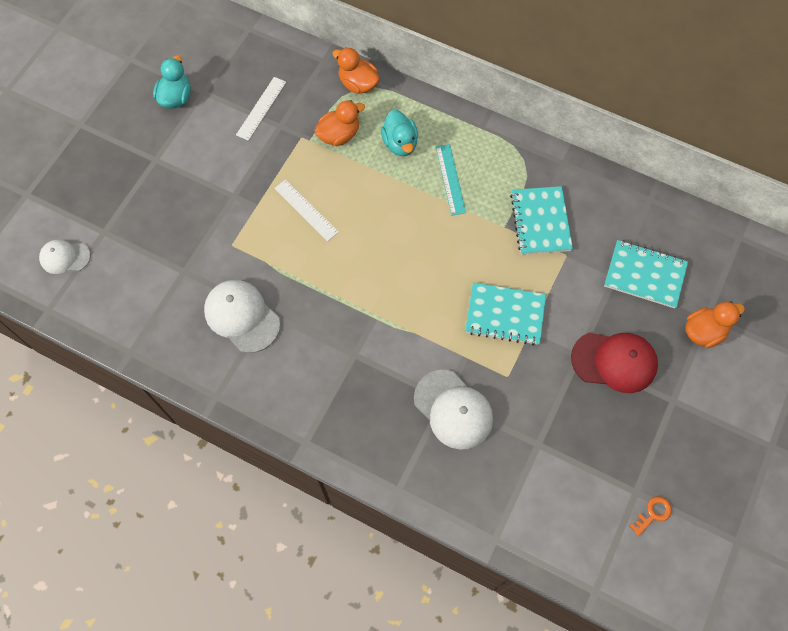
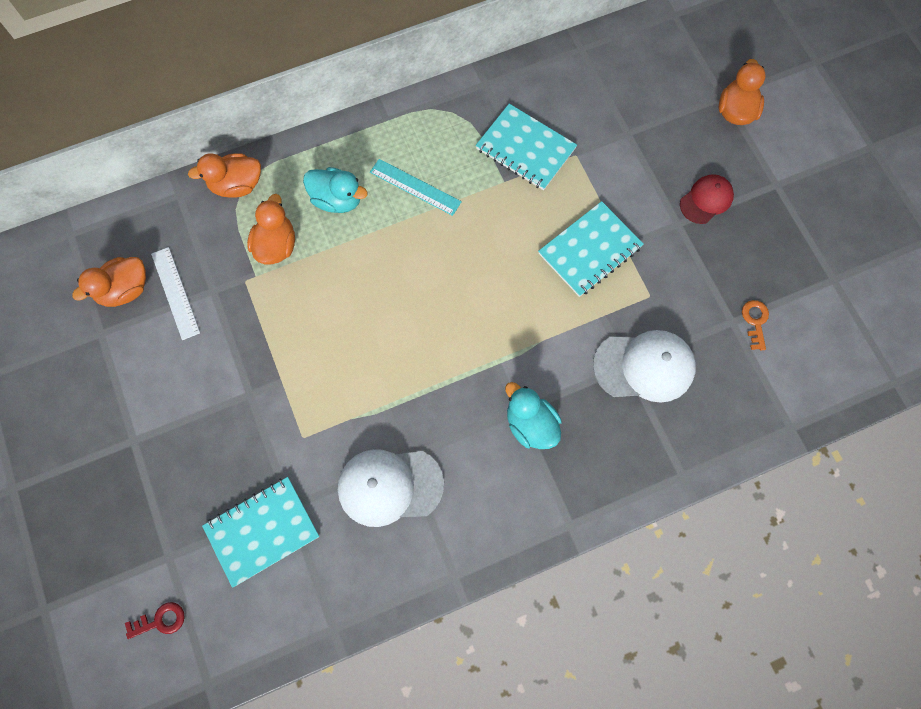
camera: 50 degrees left, 5 degrees up
white cap [39,240,91,274] -> red key [125,602,185,639]
turquoise duck [153,55,191,109] -> turquoise duck moved to [505,382,562,449]
white ruler [275,179,339,241] -> none
red cap [571,333,658,393] -> red cap [680,174,734,224], size x0.61
turquoise notebook [604,240,688,308] -> turquoise notebook moved to [202,477,319,588]
orange key [629,496,672,536] -> orange key moved to [742,300,769,350]
none -> orange duck [72,257,146,307]

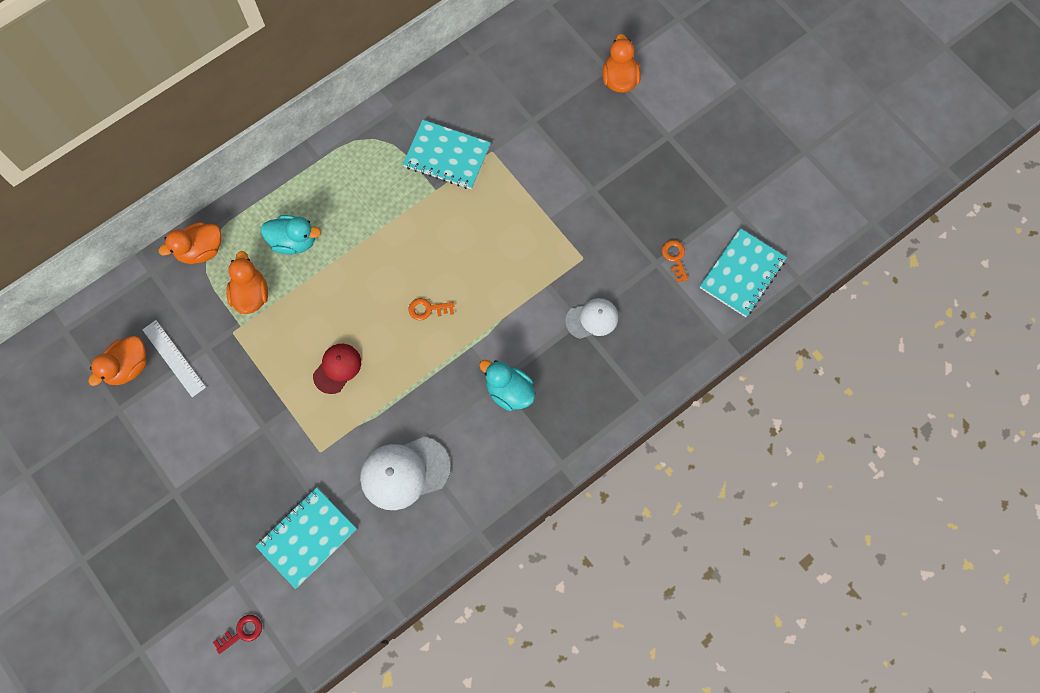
camera: 15 degrees left, 0 degrees up
turquoise ruler [370,159,462,216] -> none
turquoise notebook [538,201,644,297] -> turquoise notebook moved to [700,228,787,317]
white cap [593,330,696,402] -> white cap [565,298,618,339], size x0.61
red cap [680,174,734,224] -> red cap moved to [313,344,361,394]
none -> orange key [408,298,454,321]

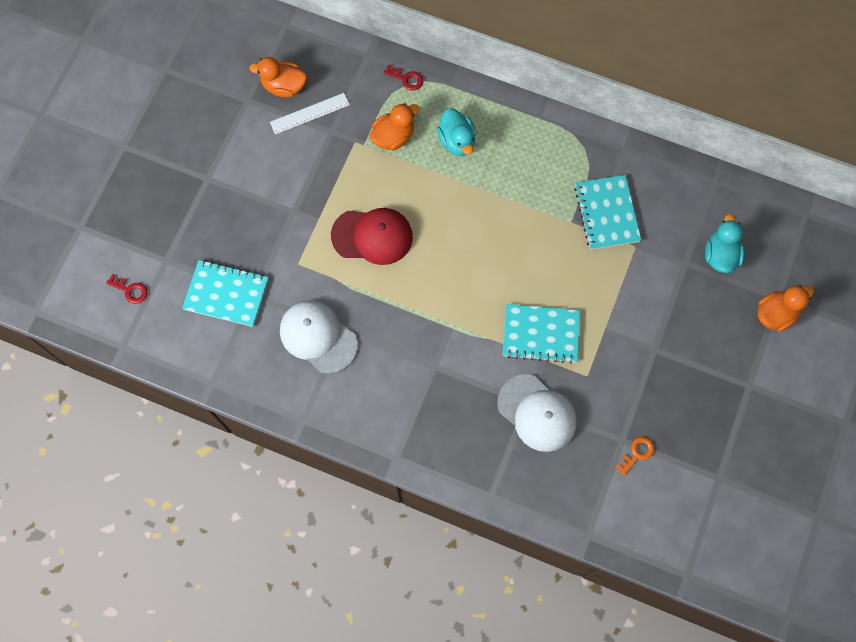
camera: 60 degrees right, 0 degrees up
white ruler [142,320,206,397] -> white ruler turned 45 degrees clockwise [270,93,350,135]
orange duck [159,222,221,264] -> red key [384,64,423,90]
red cap [313,344,361,394] -> red cap [331,208,413,265], size x1.63
orange key [408,298,454,321] -> none
turquoise duck [479,360,535,411] -> turquoise duck moved to [705,214,745,273]
white cap [565,298,618,339] -> white cap [497,374,577,452], size x1.63
turquoise notebook [700,228,787,317] -> turquoise notebook moved to [503,304,580,364]

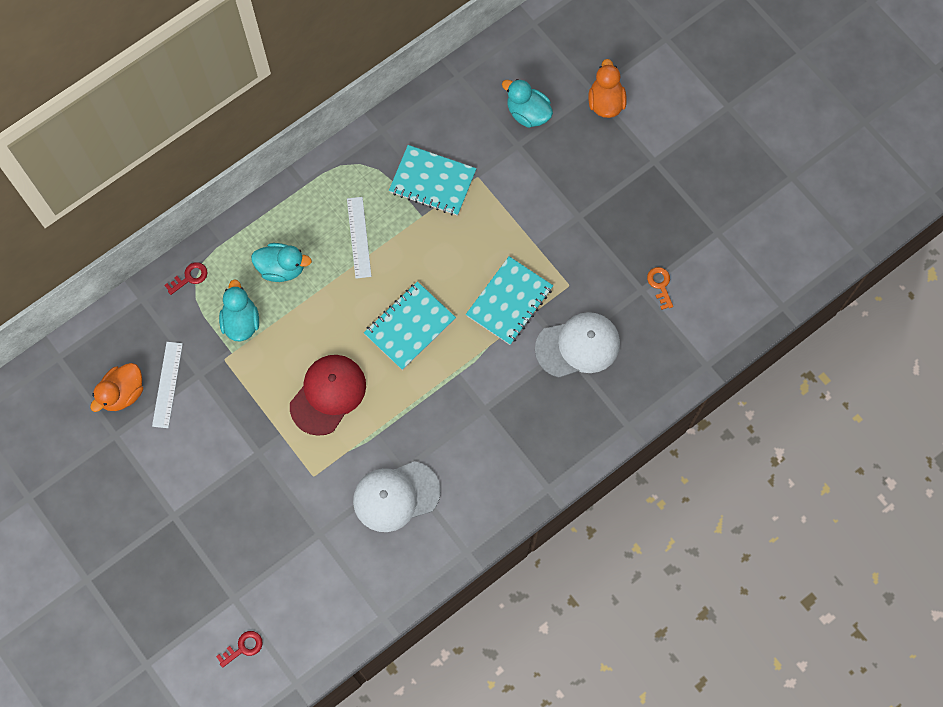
camera: 60 degrees left, 0 degrees up
turquoise notebook [182,260,268,327] -> turquoise notebook moved to [364,282,456,370]
orange duck [370,103,420,151] -> turquoise duck [219,279,259,342]
none -> white ruler [347,197,371,279]

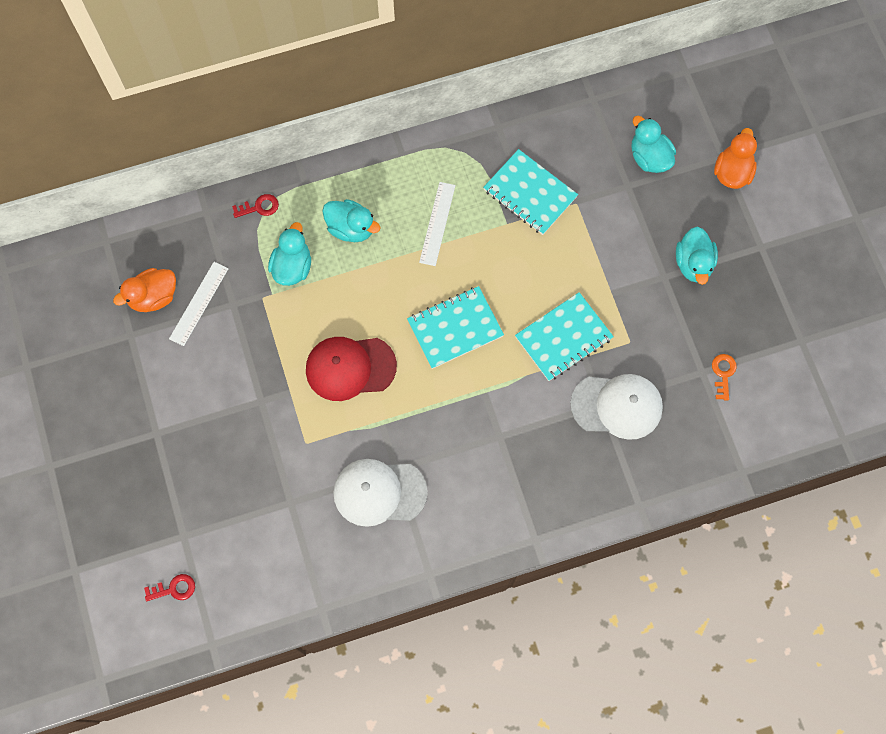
camera: 20 degrees right, 0 degrees up
red cap [290,355,366,436] -> red cap turned 150 degrees counterclockwise [306,337,397,401]
none -> turquoise duck [676,227,718,285]

